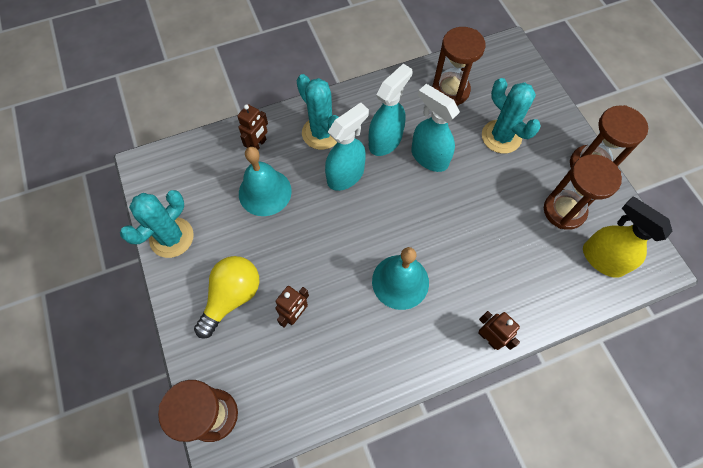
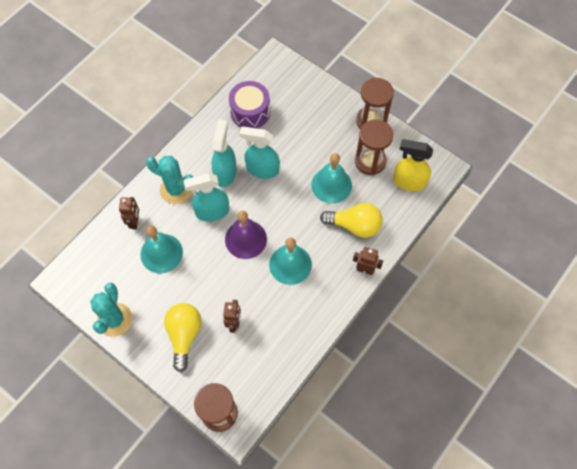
camera: 30 degrees left, 0 degrees up
turquoise spray bottle [325,103,369,191] -> turquoise spray bottle turned 120 degrees counterclockwise [183,173,229,221]
brown hourglass [432,27,486,106] -> purple drum [229,81,270,128]
turquoise cactus [482,78,541,154] -> none
none -> purple bell [225,211,267,259]
none -> turquoise bell [311,153,352,204]
none -> yellow light bulb [320,203,383,238]

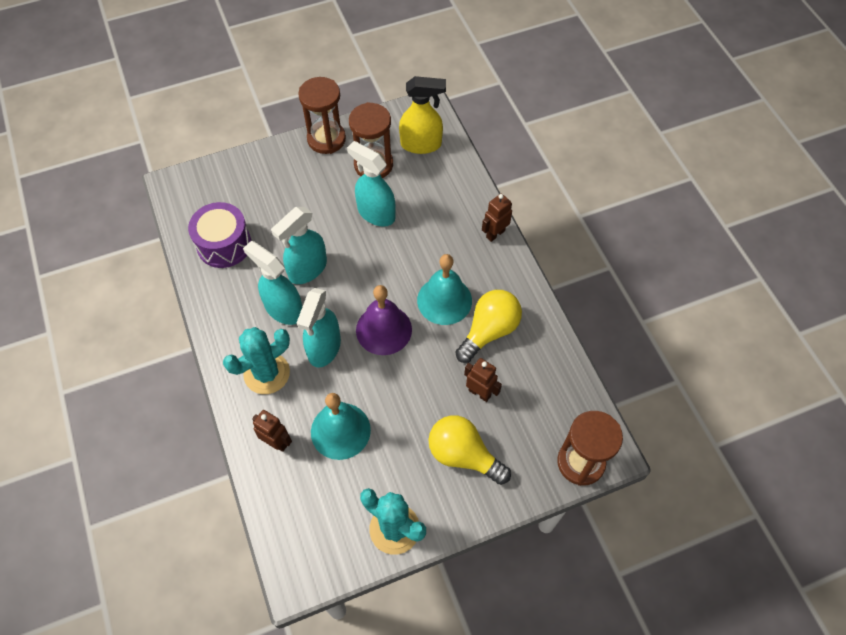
camera: 60 degrees left, 5 degrees down
turquoise bell [311,153,352,204] -> turquoise spray bottle [347,141,396,227]
yellow light bulb [320,203,383,238] -> yellow light bulb moved to [455,290,522,363]
yellow spray bottle [393,139,433,191] -> yellow spray bottle turned 135 degrees counterclockwise [399,76,446,154]

